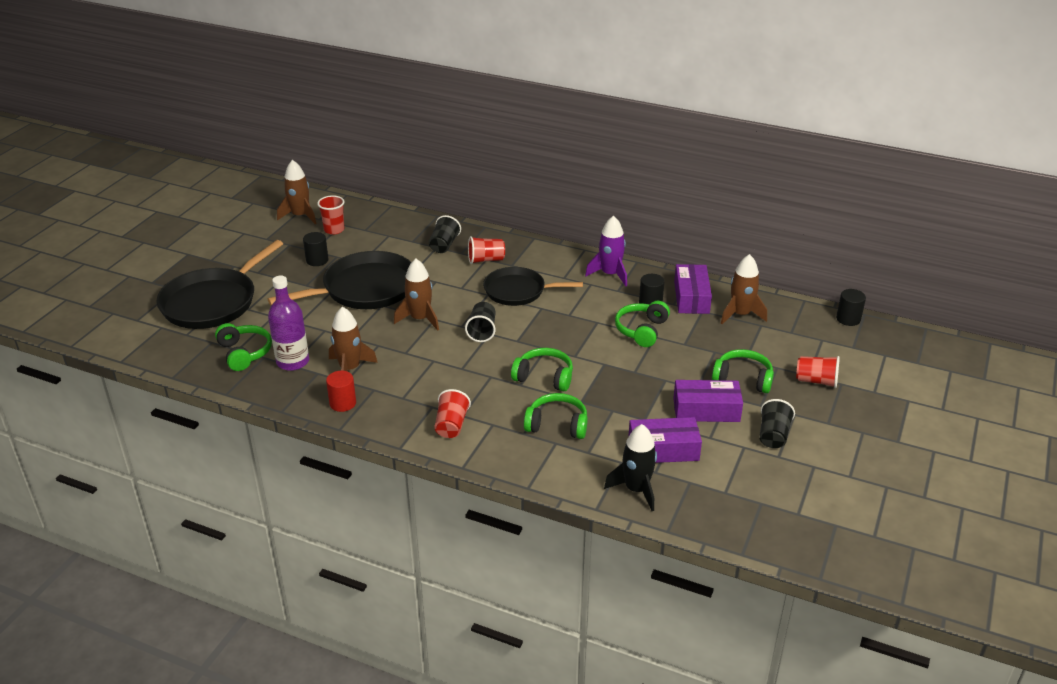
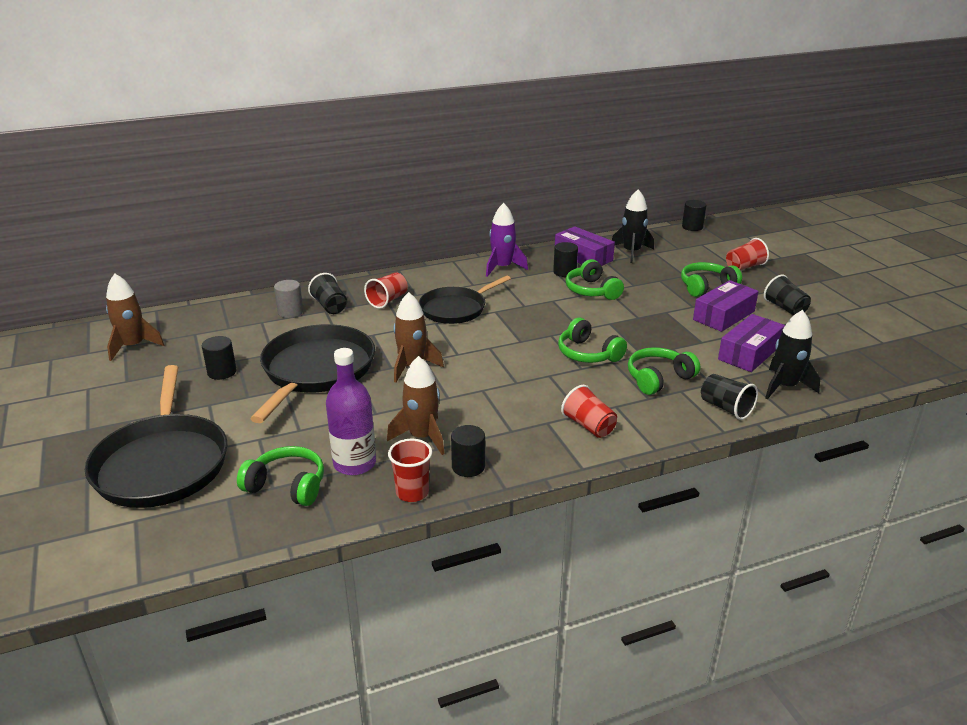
camera: 45 degrees left, 5 degrees down
red cup [317,195,345,235] -> red cup moved to [388,439,432,502]
red cylinder [326,371,356,412] -> black cylinder [451,425,485,477]
black cup [465,302,495,342] -> black cup moved to [701,374,758,420]
green headphones [511,348,573,391] -> green headphones turned 105 degrees counterclockwise [558,318,627,363]
brown rocket [721,254,767,324] -> black rocket [612,189,654,263]
none -> grey cylinder [274,280,303,318]

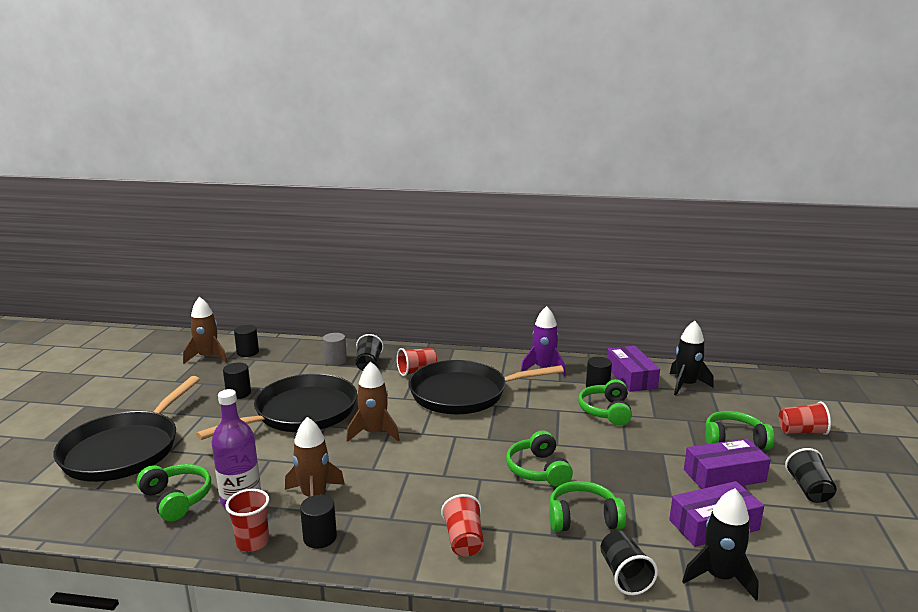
camera: 30 degrees right, 10 degrees down
black pan [419,275,511,324] -> black pan [408,360,564,414], size x1.52
black cylinder [682,200,706,231] -> black cylinder moved to [234,325,259,357]

